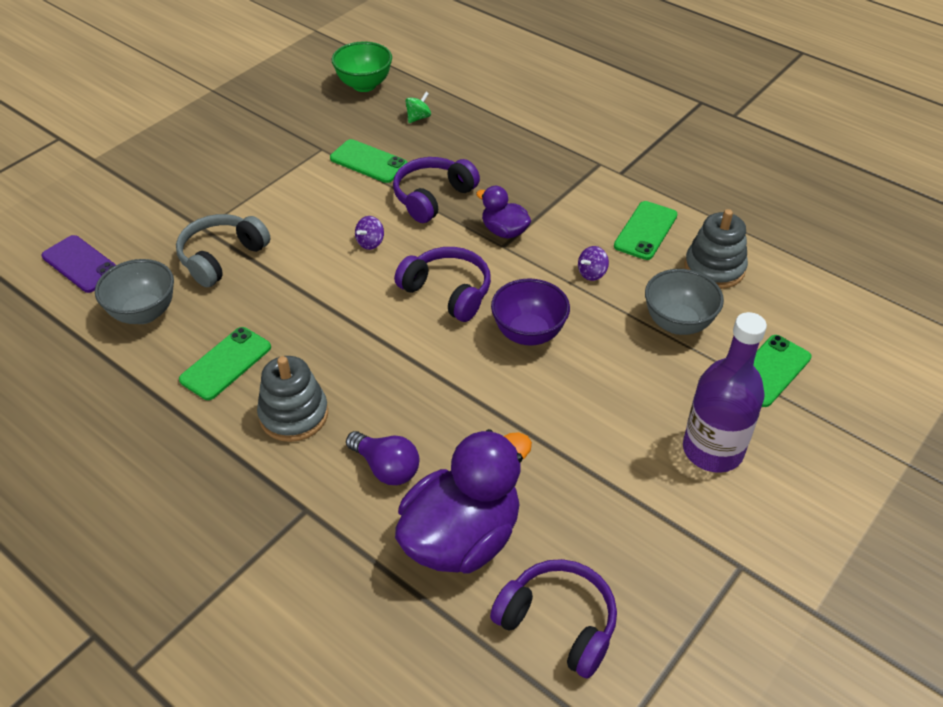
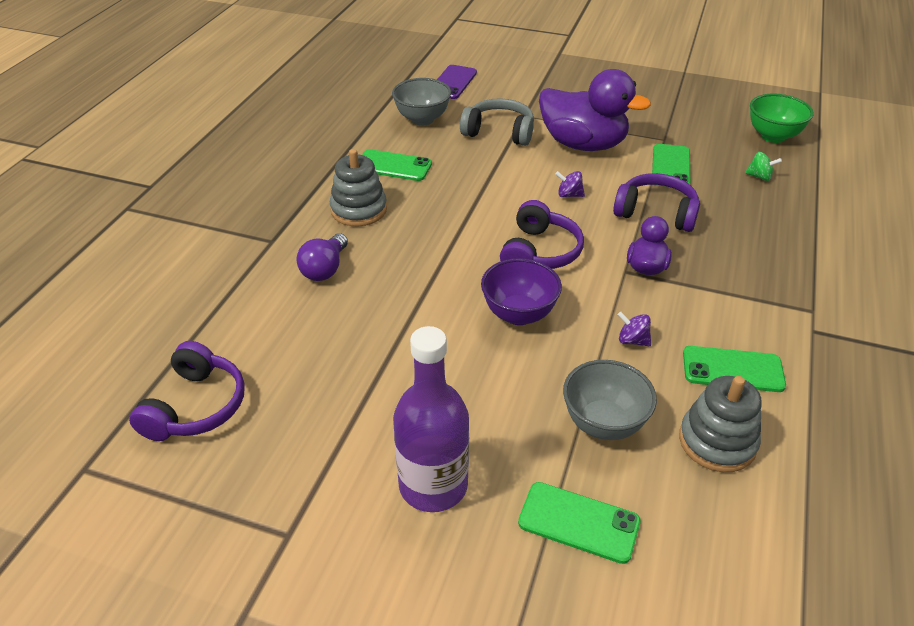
camera: 70 degrees right, 5 degrees down
purple duck [395,429,532,573] -> purple duck moved to [539,69,651,151]

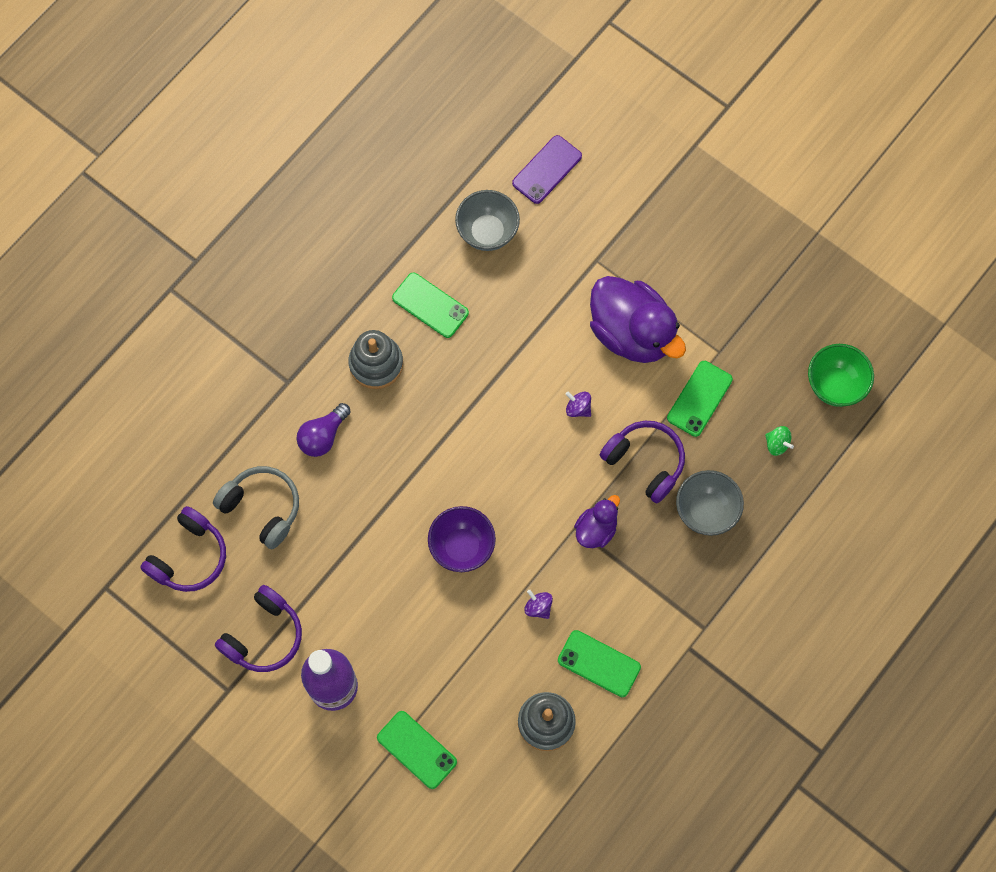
camera: 20 degrees right, 30 degrees up
grey headphones [460,98,534,146] -> grey headphones moved to [213,466,299,549]
purple headphones [500,200,584,269] -> purple headphones moved to [215,585,302,672]
grey bowl [563,360,657,440] -> grey bowl moved to [676,470,744,536]

